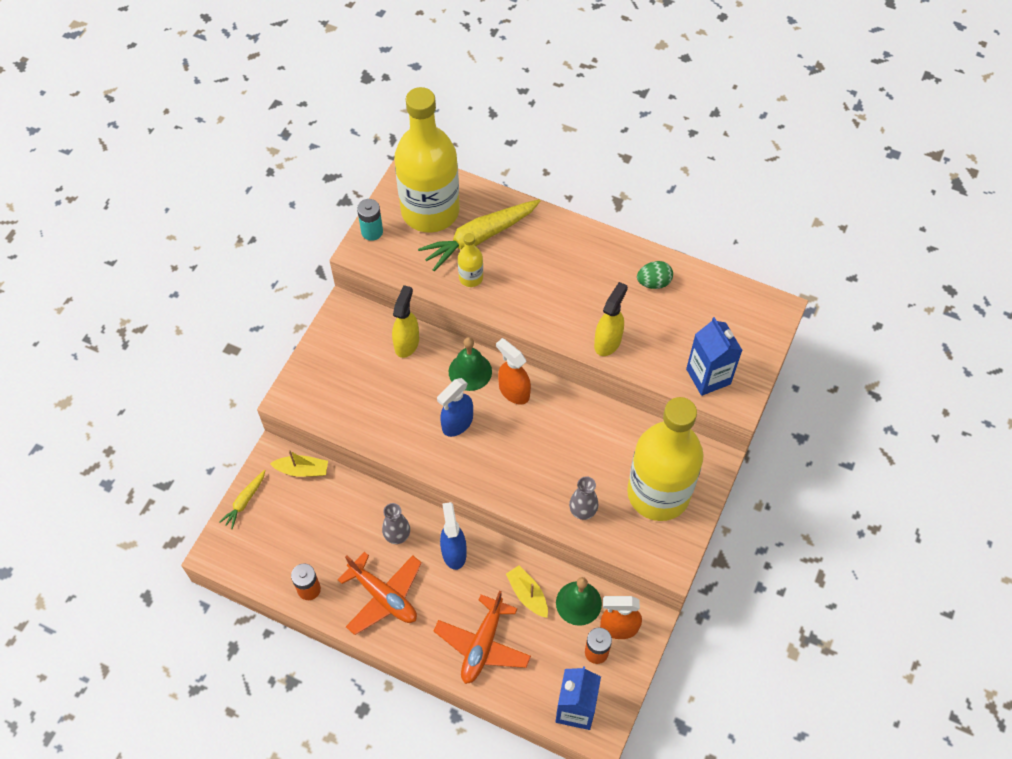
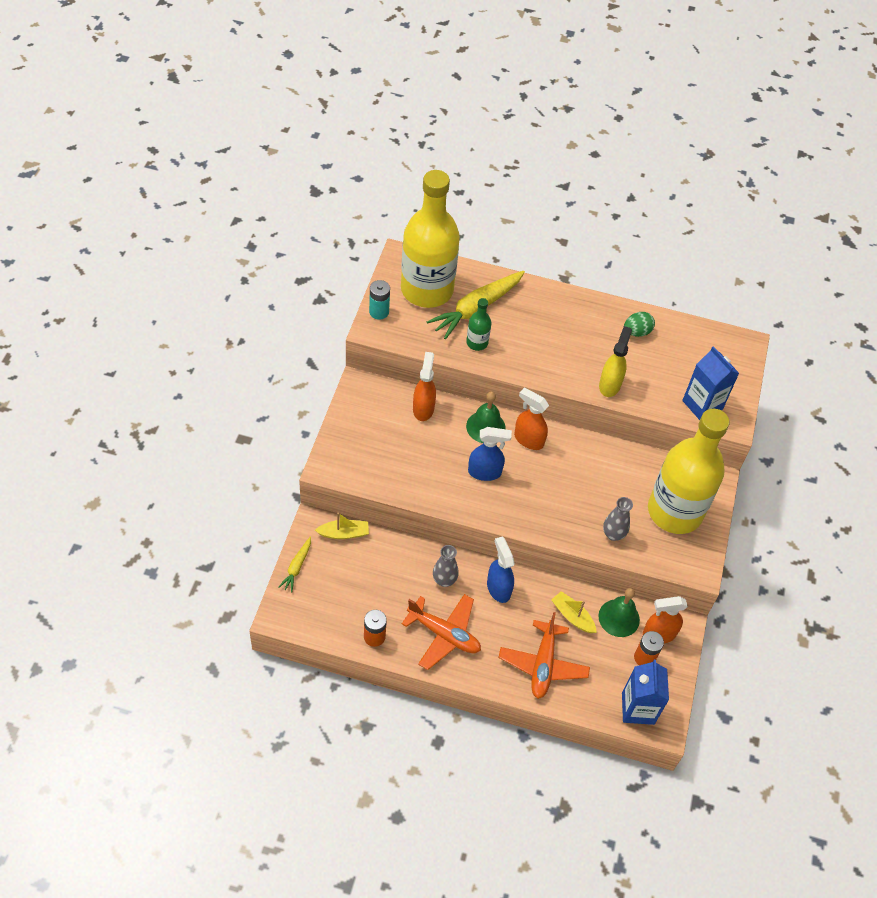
camera: 15 degrees left, 5 degrees down
yellow spray bottle [392,285,419,358] -> orange spray bottle [413,352,436,421]
blue spray bottle [437,378,473,437] -> blue spray bottle turned 120 degrees counterclockwise [468,427,512,481]
yellow bottle [458,233,483,287] -> green bottle [466,298,491,351]

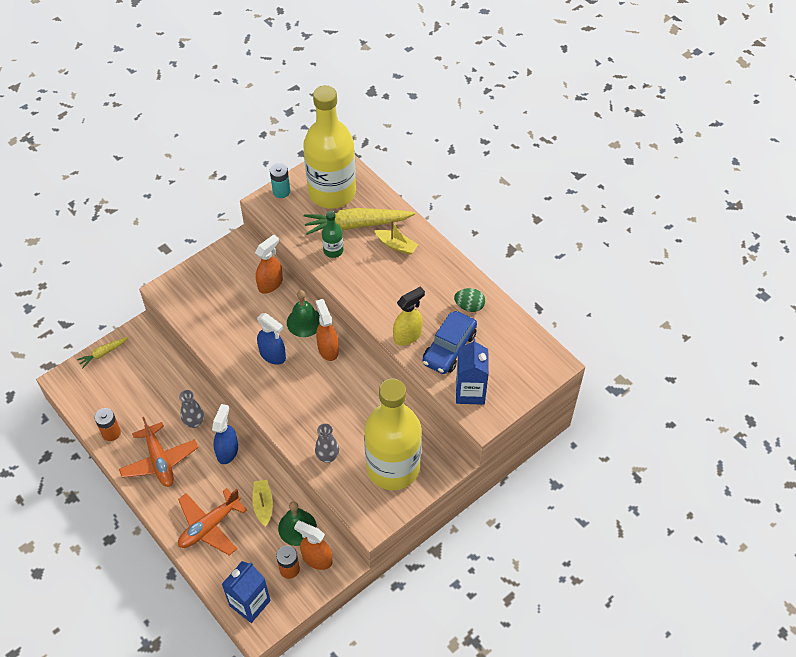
camera: 40 degrees right, 0 degrees up
yellow boat [315,512,369,539] -> yellow boat moved to [374,221,418,255]
none -> blue car [422,311,477,374]

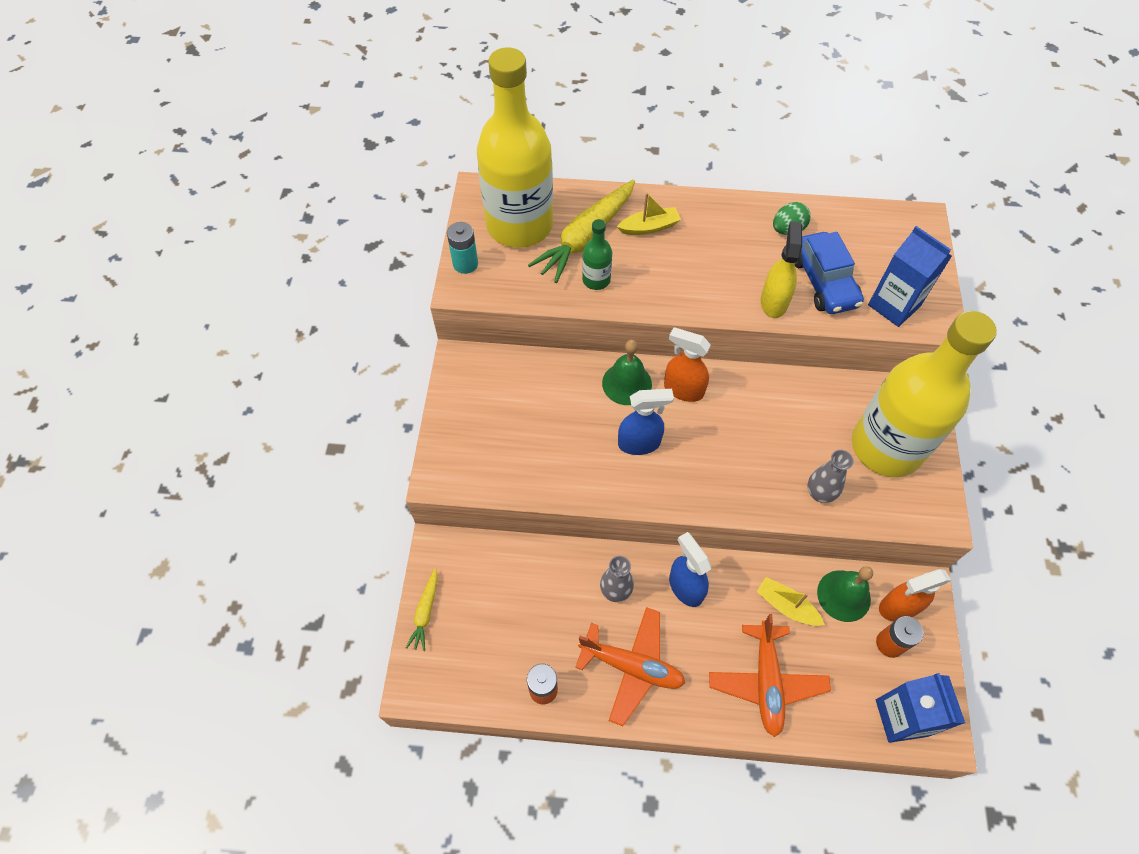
camera: 45 degrees left, 5 degrees up
orange spray bottle [255,235,283,294] -> none

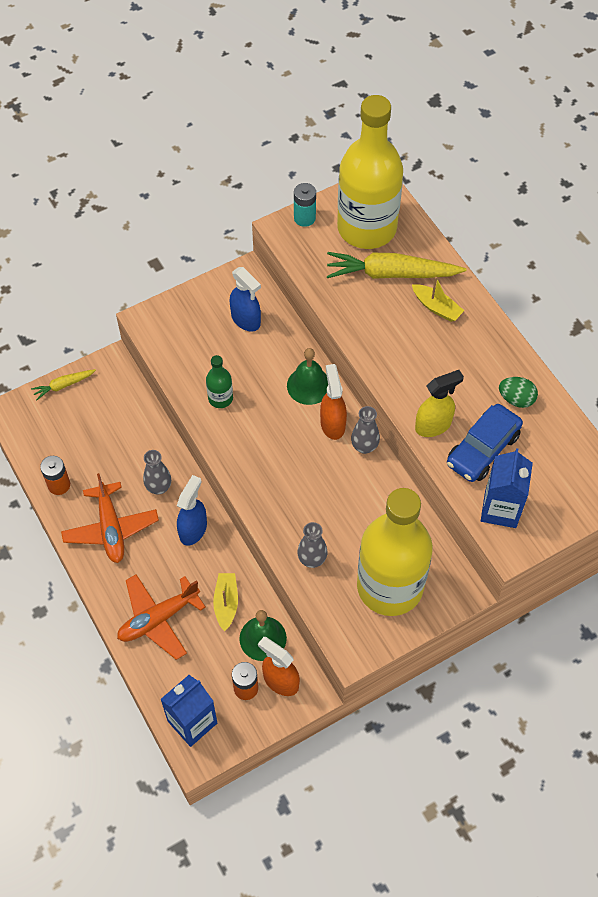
camera: 55 degrees right, 0 degrees up
green bottle [582,219,612,290] -> green bottle moved to [206,355,233,408]
blue spray bottle [618,389,674,455] -> blue spray bottle moved to [229,267,261,331]
none -> grey vase [351,406,380,454]

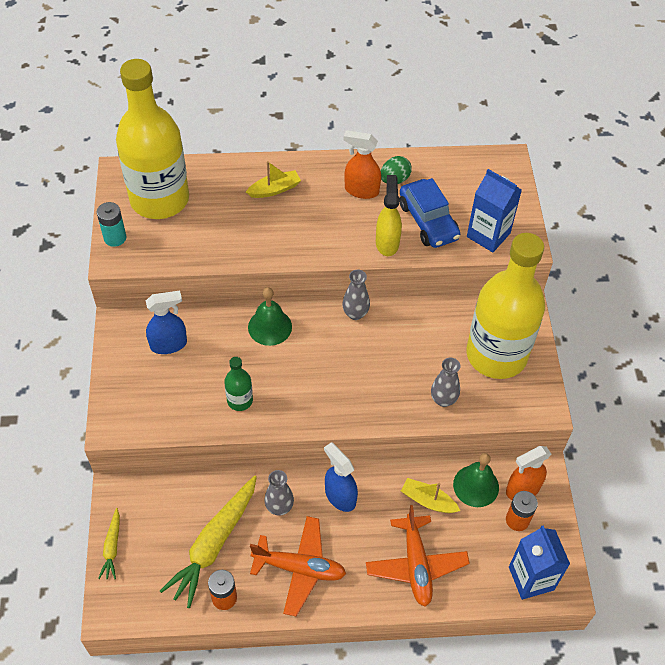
camera: 65 degrees left, 5 degrees down
orange spray bottle [320,364,347,440] -> orange spray bottle moved to [344,130,381,199]
yellow carrot [327,252,466,279] -> yellow carrot moved to [160,475,257,608]

